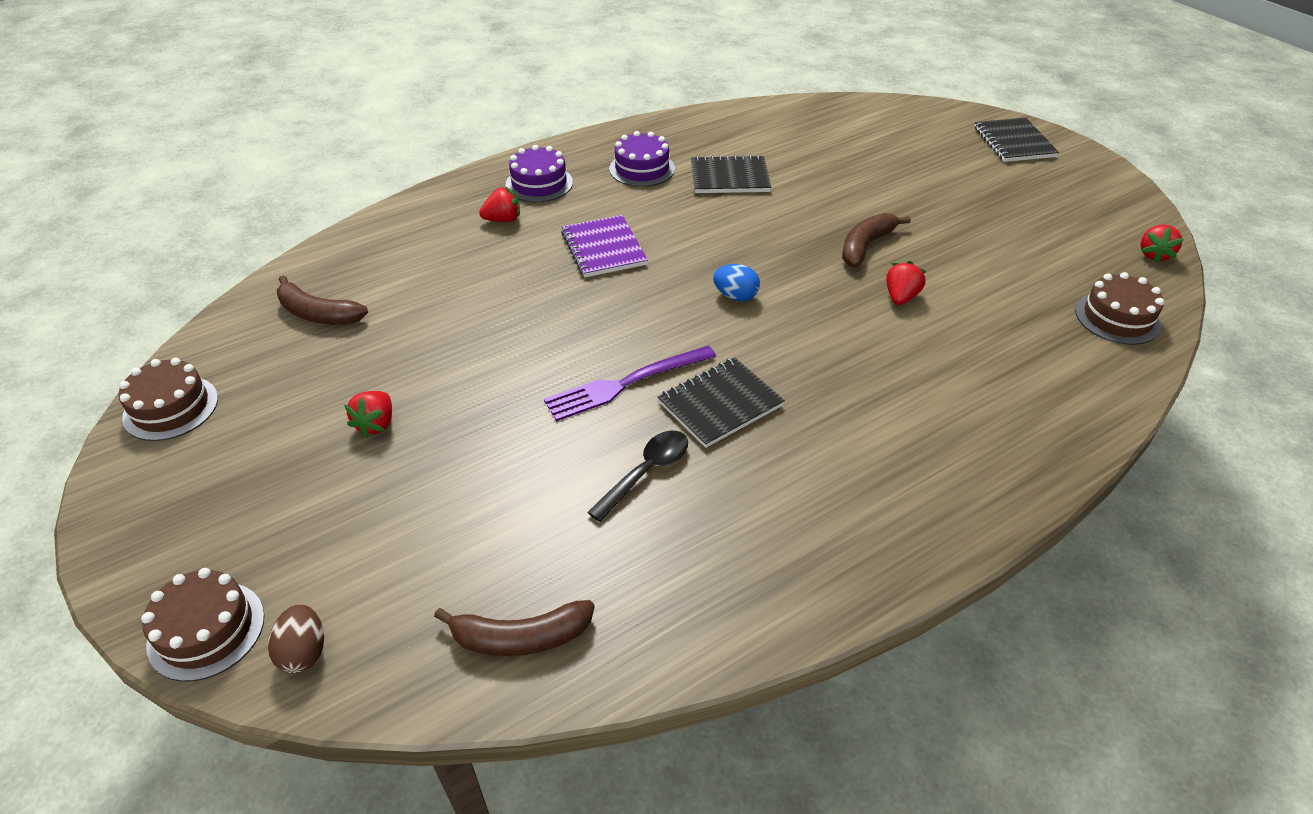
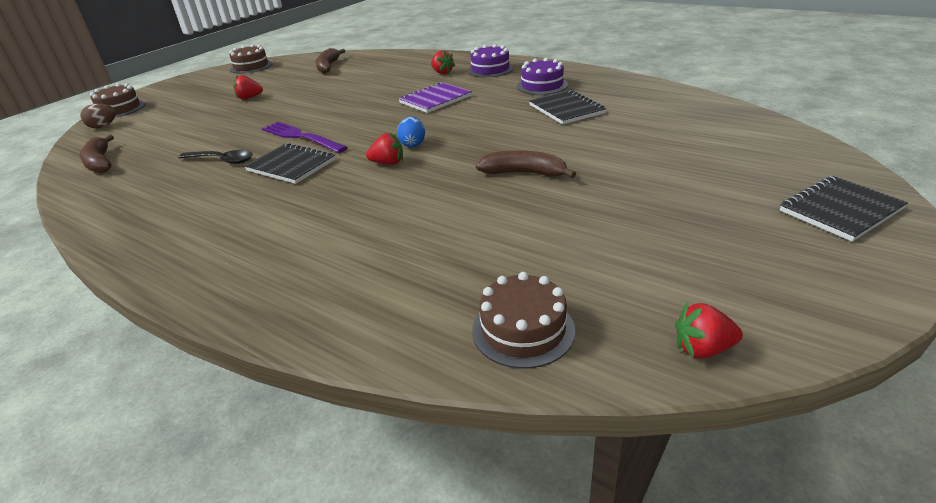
camera: 70 degrees right, 10 degrees down
red strawberry [886,261,927,305] -> red strawberry moved to [366,133,403,165]

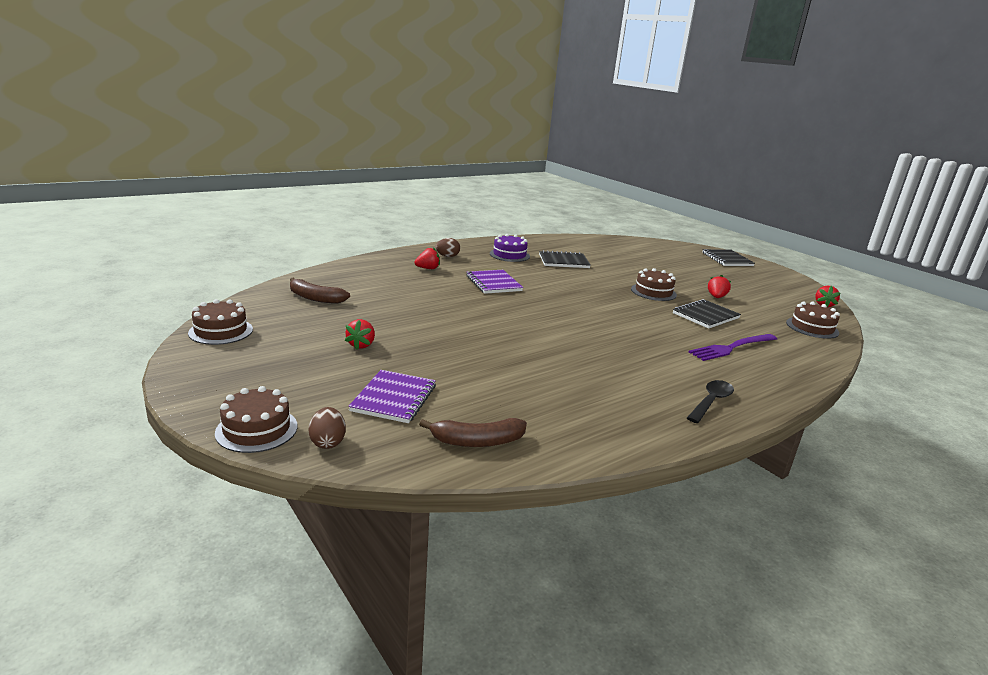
camera: 75 degrees left, 10 degrees down
black spoon [178,150,253,164] -> black spoon moved to [687,380,734,423]
black notebook [244,143,335,184] -> black notebook moved to [673,299,741,329]
purple fork [262,122,348,153] -> purple fork moved to [689,334,777,361]
red strawberry [366,133,403,165] -> red strawberry moved to [708,275,731,298]
blue egg [397,117,425,147] -> none
purple cake [467,44,514,78] -> brown egg [435,238,460,257]
brown banana [476,150,576,178] -> brown cake [631,268,677,301]
none -> purple notebook [348,370,436,423]

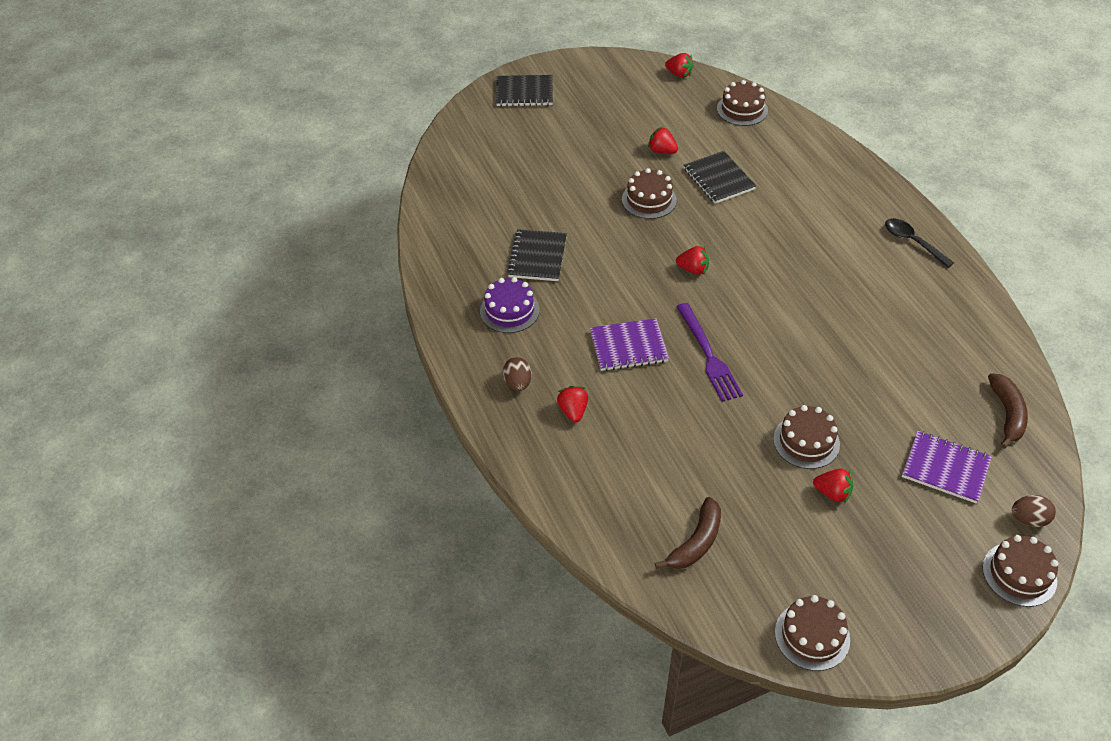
camera: 75 degrees left, 25 degrees up
purple fork [689,334,777,361] -> purple fork moved to [676,303,743,402]
none -> red strawberry [676,246,709,274]
none -> brown cake [773,405,840,469]

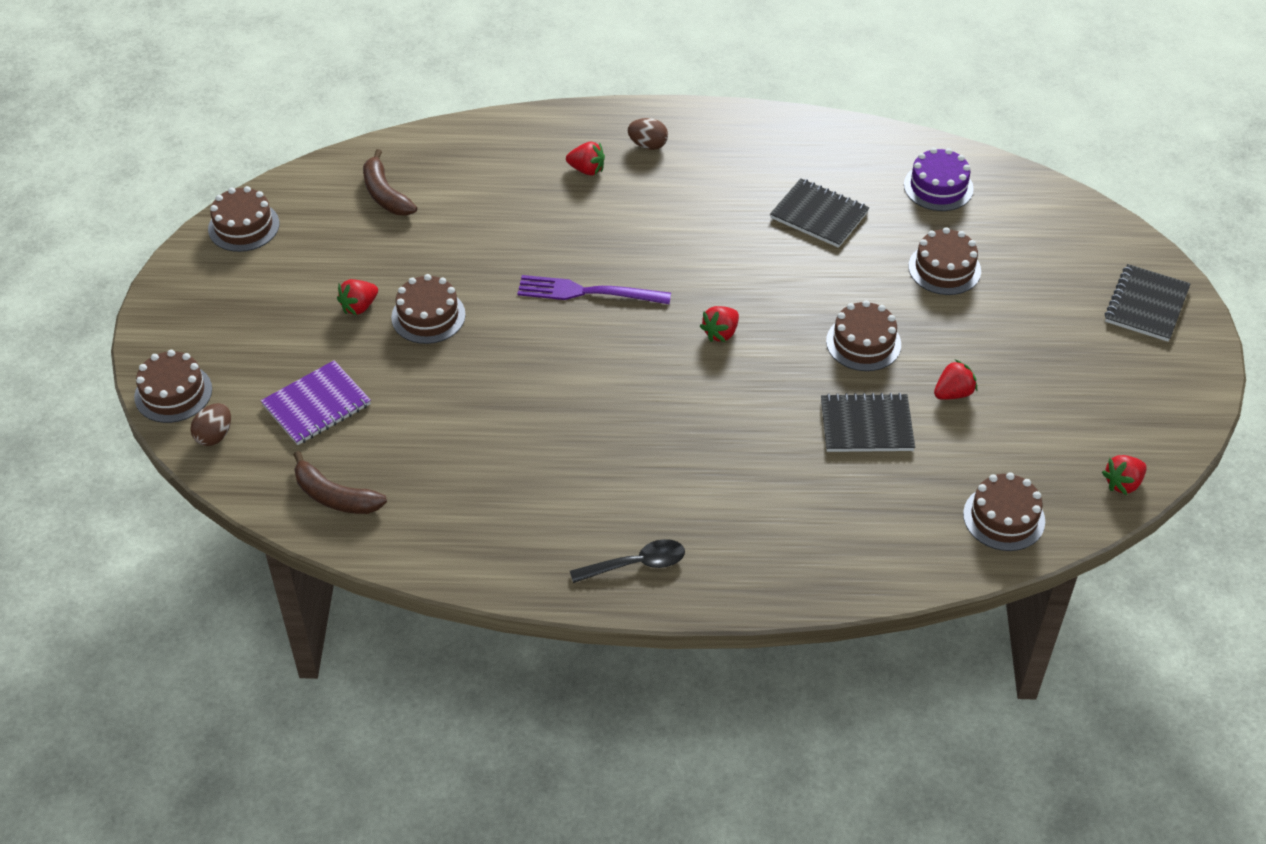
camera: 115 degrees right, 0 degrees up
purple cake [480,277,540,333] -> purple cake moved to [904,148,974,211]
purple notebook [590,318,669,371] -> none
none -> brown cake [909,227,981,295]

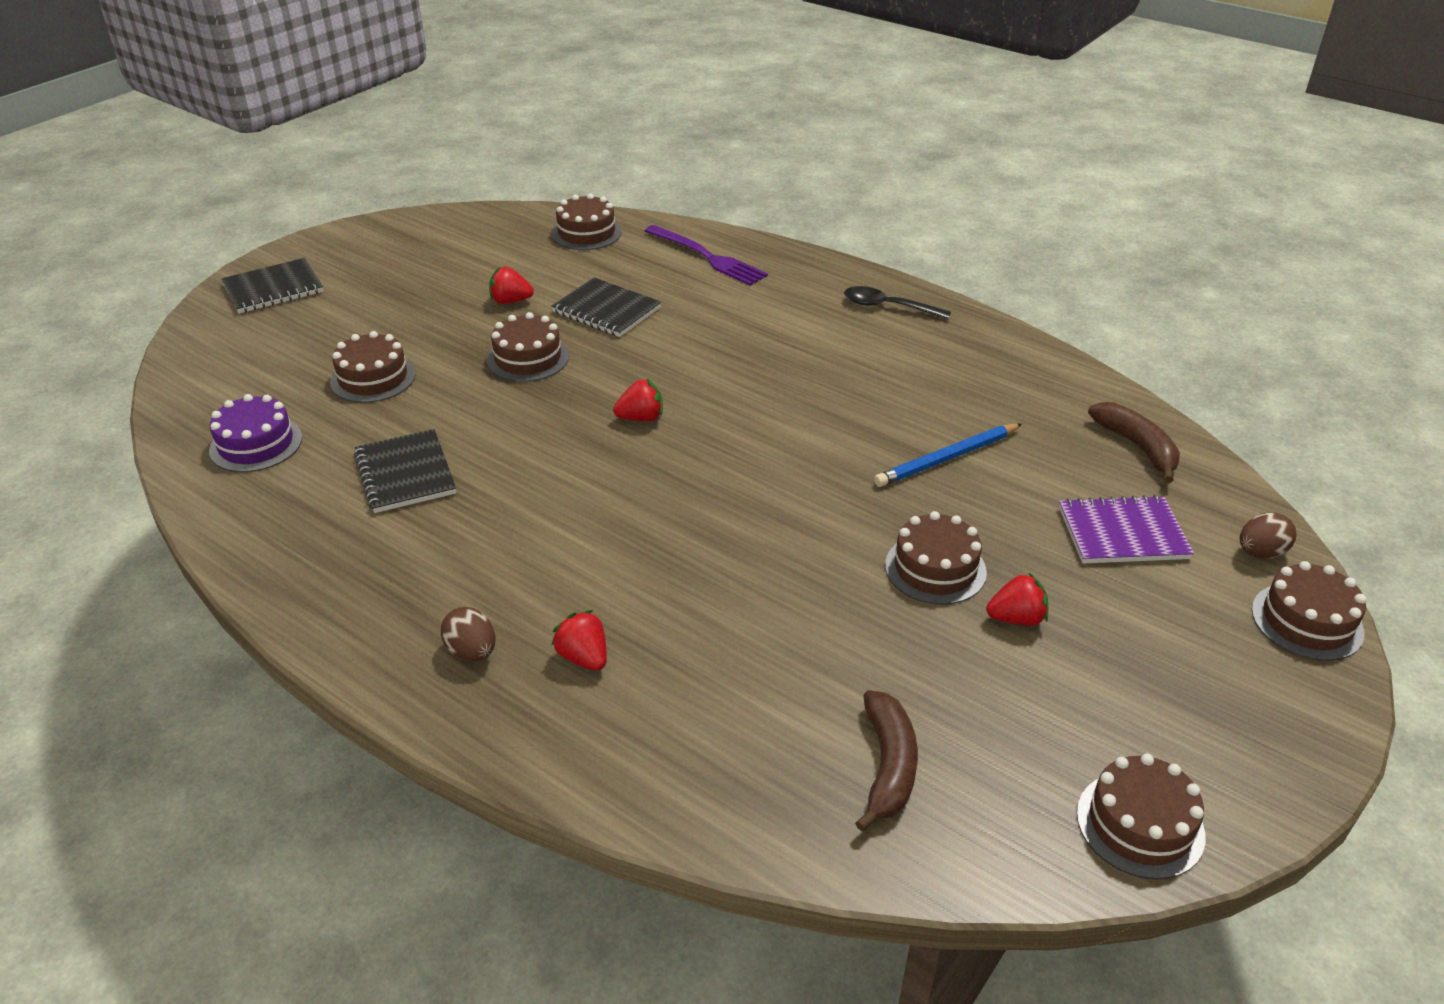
camera: 145 degrees left, 10 degrees down
purple fork [517,275,671,304] -> purple fork moved to [645,225,768,286]
red strawberry [1102,455,1147,495] -> none
none -> blue pencil [874,424,1022,487]

